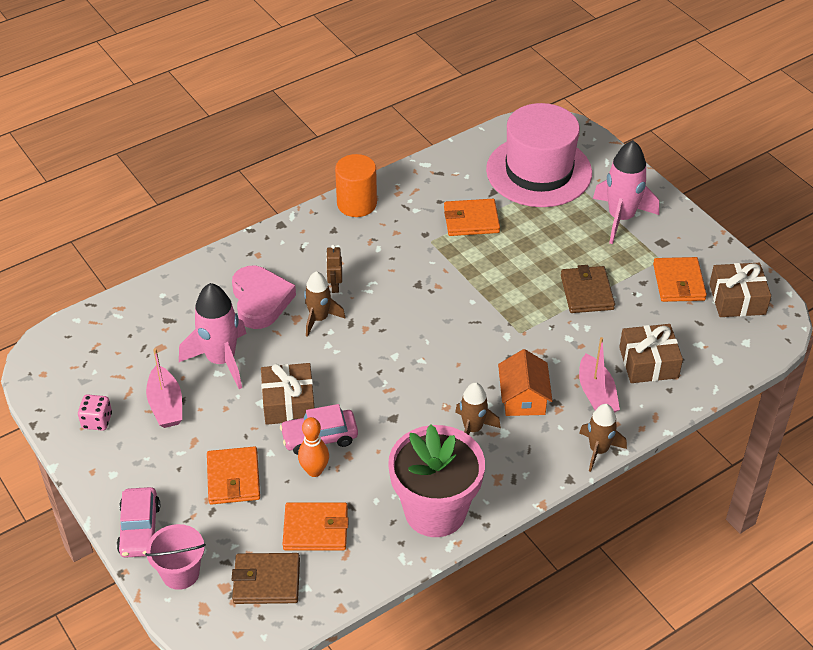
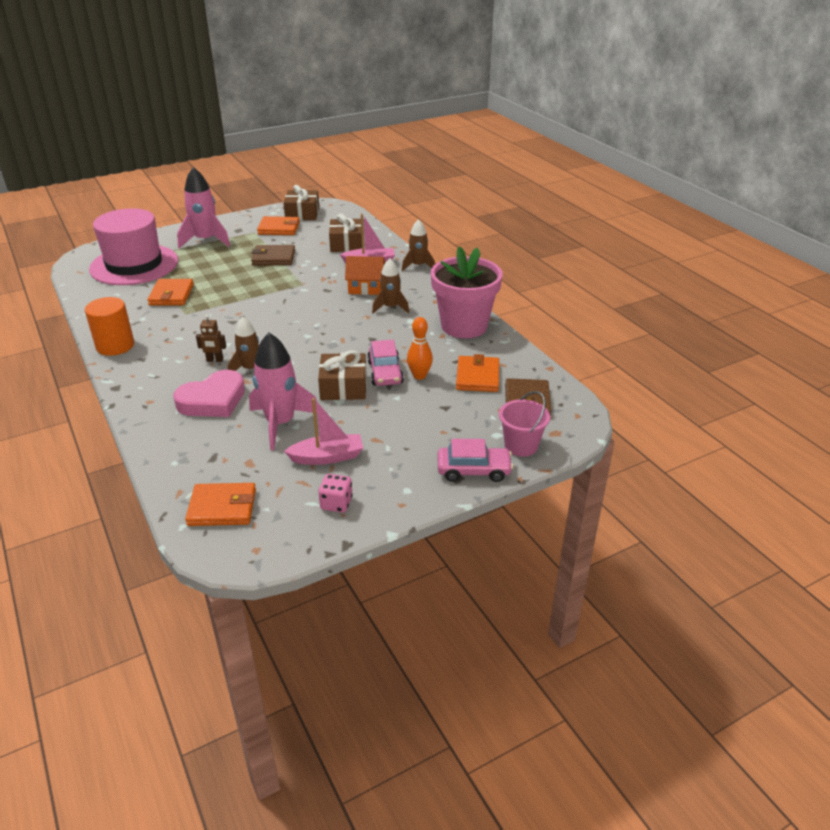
camera: 85 degrees left, 10 degrees down
orange wallet [207,446,260,505] -> orange wallet moved to [185,483,256,526]
pink heart [232,266,296,329] -> pink heart turned 150 degrees clockwise [173,370,245,417]

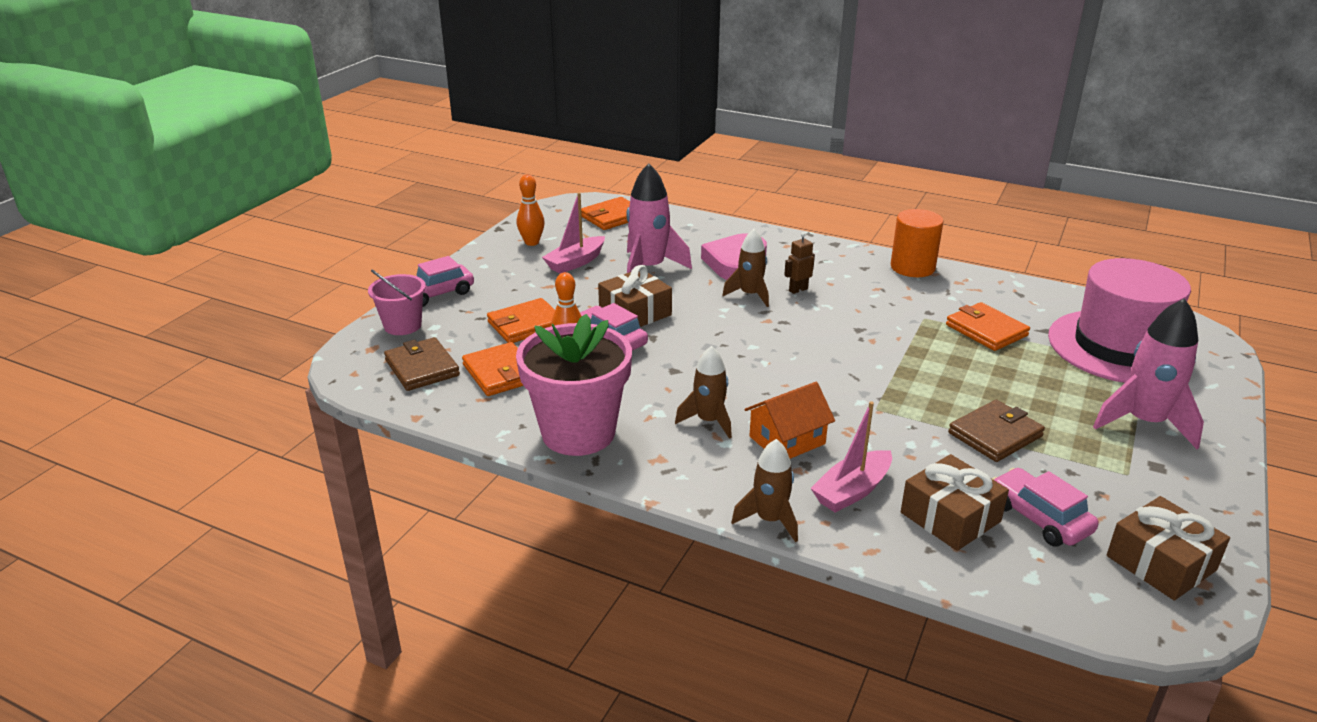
camera: 145 degrees right, 5 degrees down
orange wallet [257,216,300,235] -> orange wallet moved to [487,298,555,343]
pink dice [318,474,353,513] -> orange bowling pin [517,174,545,246]
none -> pink car [992,468,1099,547]

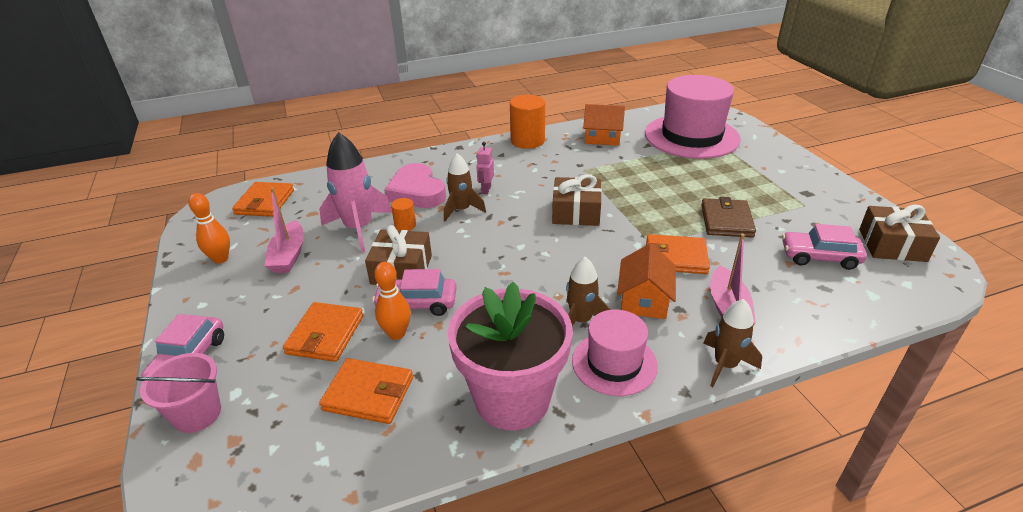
camera: 45 degrees left, 5 degrees up
brown wallet [384,337,460,391] -> none
brown robot [784,232,815,294] -> pink robot [476,142,494,194]
brown gift [901,454,1009,551] -> brown gift moved to [552,174,602,226]
orange wallet [946,302,1030,351] -> orange wallet moved to [646,234,710,274]
pink rocket [1093,298,1204,449] -> none
none -> orange cylinder [391,198,416,231]
none -> pink hat [572,310,658,396]
none -> orange house [583,104,625,146]

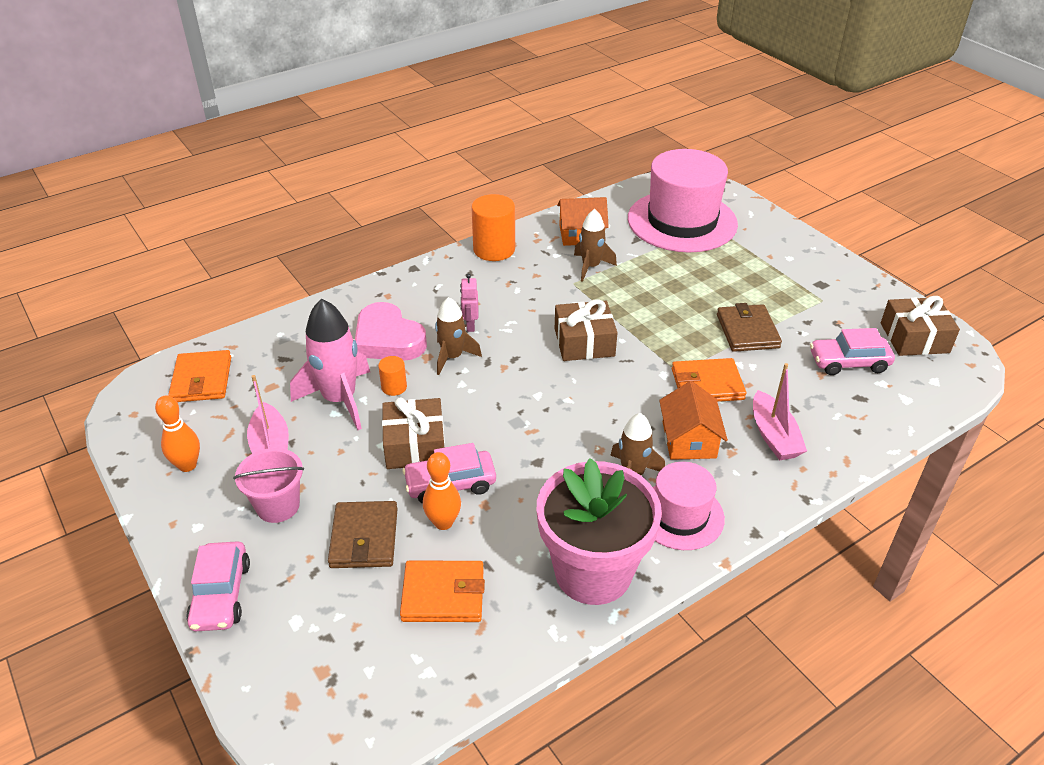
camera: 15 degrees left, 5 degrees up
pink bucket [136,353,221,433] -> pink bucket moved to [233,448,304,523]
orange wallet [283,302,363,362] -> brown wallet [328,501,398,568]
brown rocket [703,299,762,387] -> brown rocket moved to [574,209,617,282]

